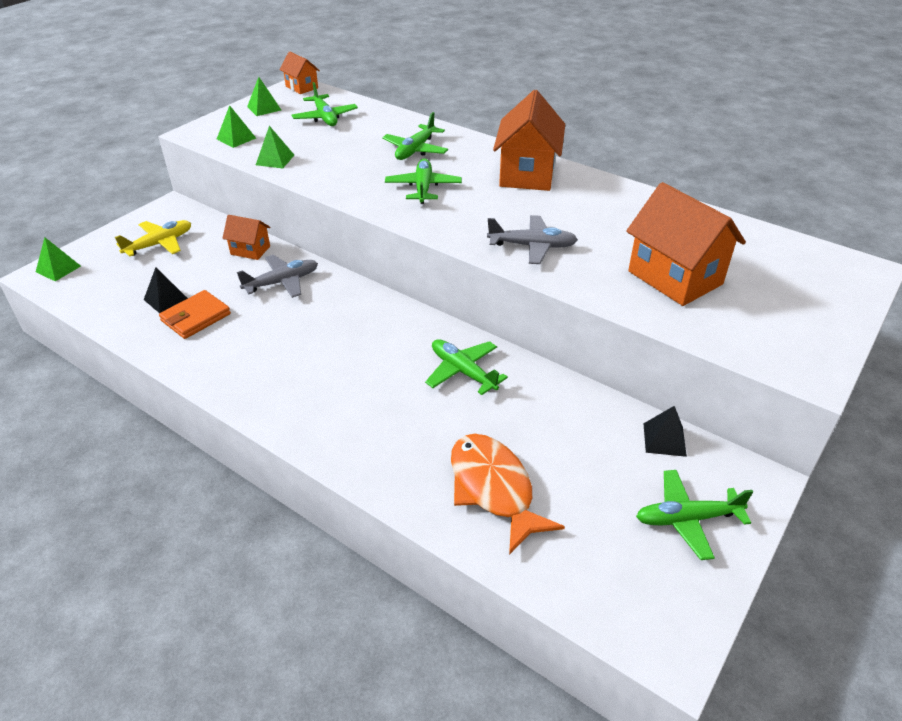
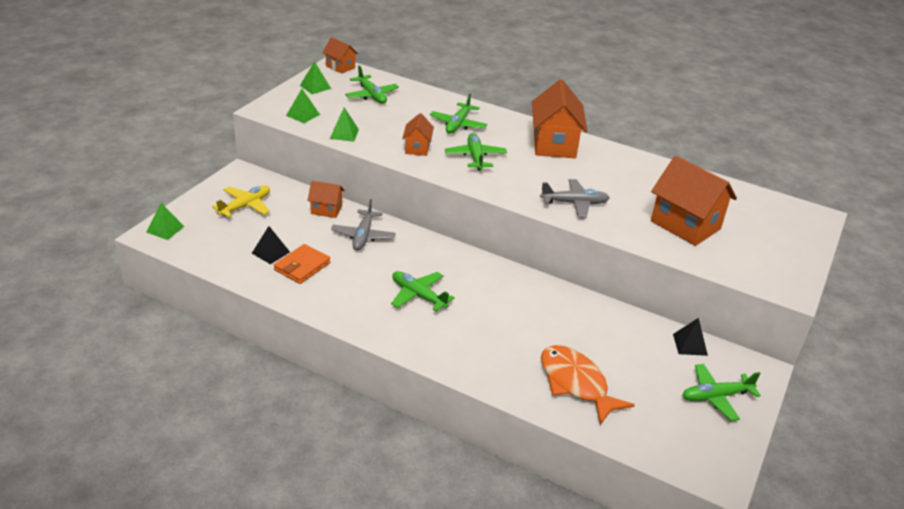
camera: 10 degrees left, 5 degrees down
grey plane [237,255,318,298] -> grey plane turned 135 degrees clockwise [331,199,396,250]
green plane [425,339,508,395] -> green plane moved to [391,271,454,311]
none -> orange house [402,113,434,156]

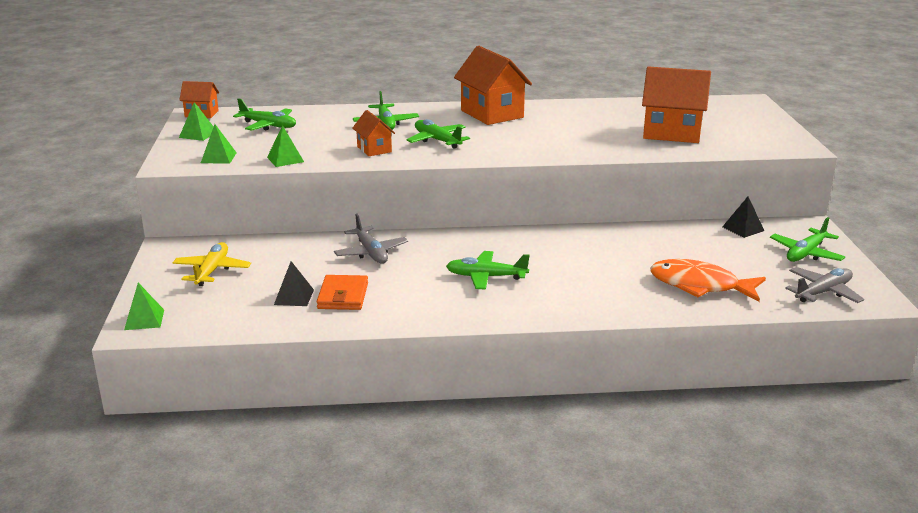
camera: 30 degrees left, 10 degrees down
orange house [308,181,345,218] -> none
grey plane [540,179,610,217] -> grey plane moved to [785,267,864,303]

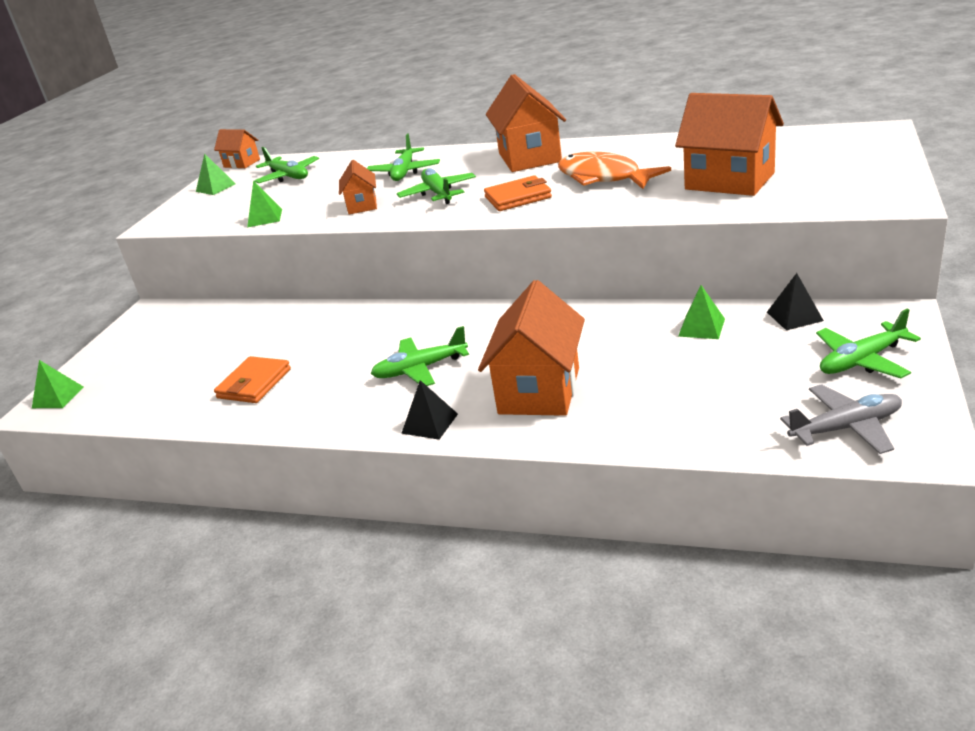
camera: 25 degrees right, 5 degrees up
yellow plane [173,242,251,286] -> none
green pyramid [201,124,237,164] -> green pyramid moved to [678,285,725,339]
black pyramid [274,261,314,306] -> black pyramid moved to [401,380,458,440]
grey plane [334,214,408,264] -> none
green plane [446,251,530,290] -> green plane turned 45 degrees counterclockwise [371,326,469,386]
orange fish [650,259,766,302] -> orange fish moved to [558,152,671,189]
none -> orange house [478,280,585,416]
none -> orange wallet [484,175,552,211]

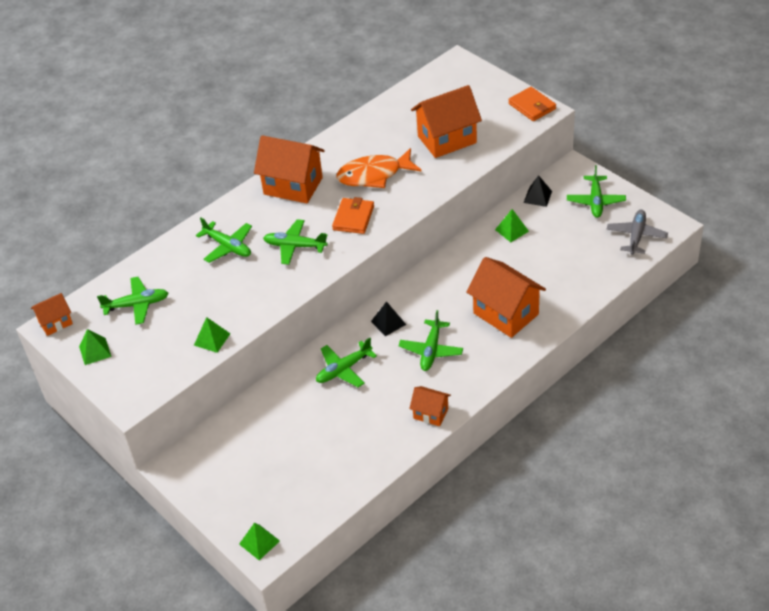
camera: 60 degrees left, 15 degrees up
orange wallet [214,356,291,403] -> orange wallet moved to [508,87,556,121]
orange house [339,160,377,214] -> orange house moved to [409,386,451,426]
black pyramid [401,380,458,440] -> black pyramid moved to [371,301,406,336]
none -> green plane [316,338,377,387]

